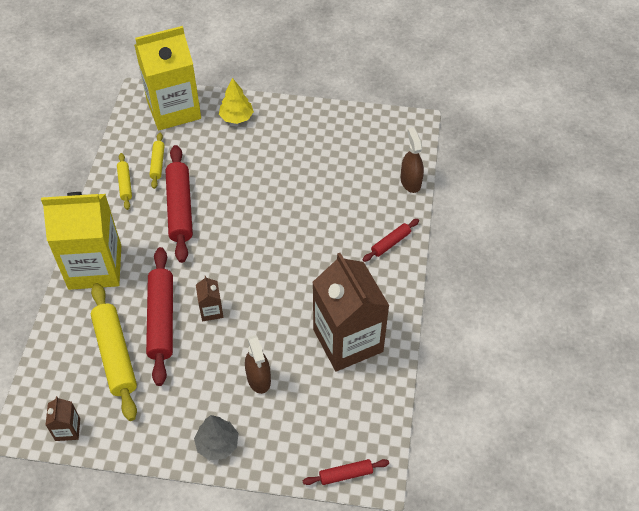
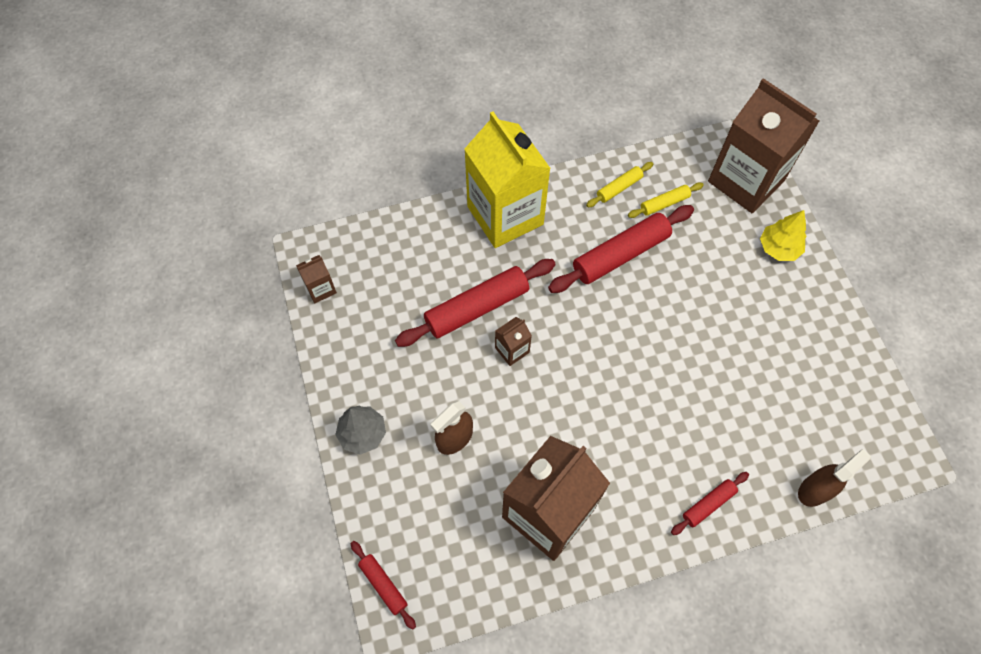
camera: 65 degrees right, 10 degrees up
yellow rolling pin [91,283,137,421] -> none
yellow carton [134,26,201,130] -> brown carton [708,78,819,214]
red rolling pin [363,219,419,262] -> red rolling pin turned 60 degrees counterclockwise [671,472,749,535]

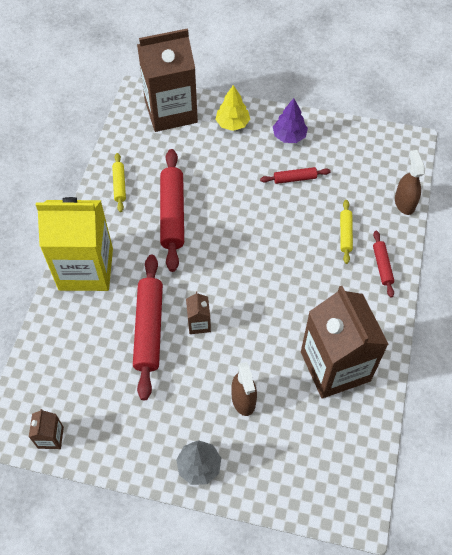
camera: 60 degrees left, 5 degrees down
red rolling pin [351,541,416,630] -> red rolling pin moved to [260,167,331,184]
yellow rolling pin [628,182,704,218] -> yellow rolling pin moved to [340,200,353,264]
none -> purple tree [273,98,308,143]

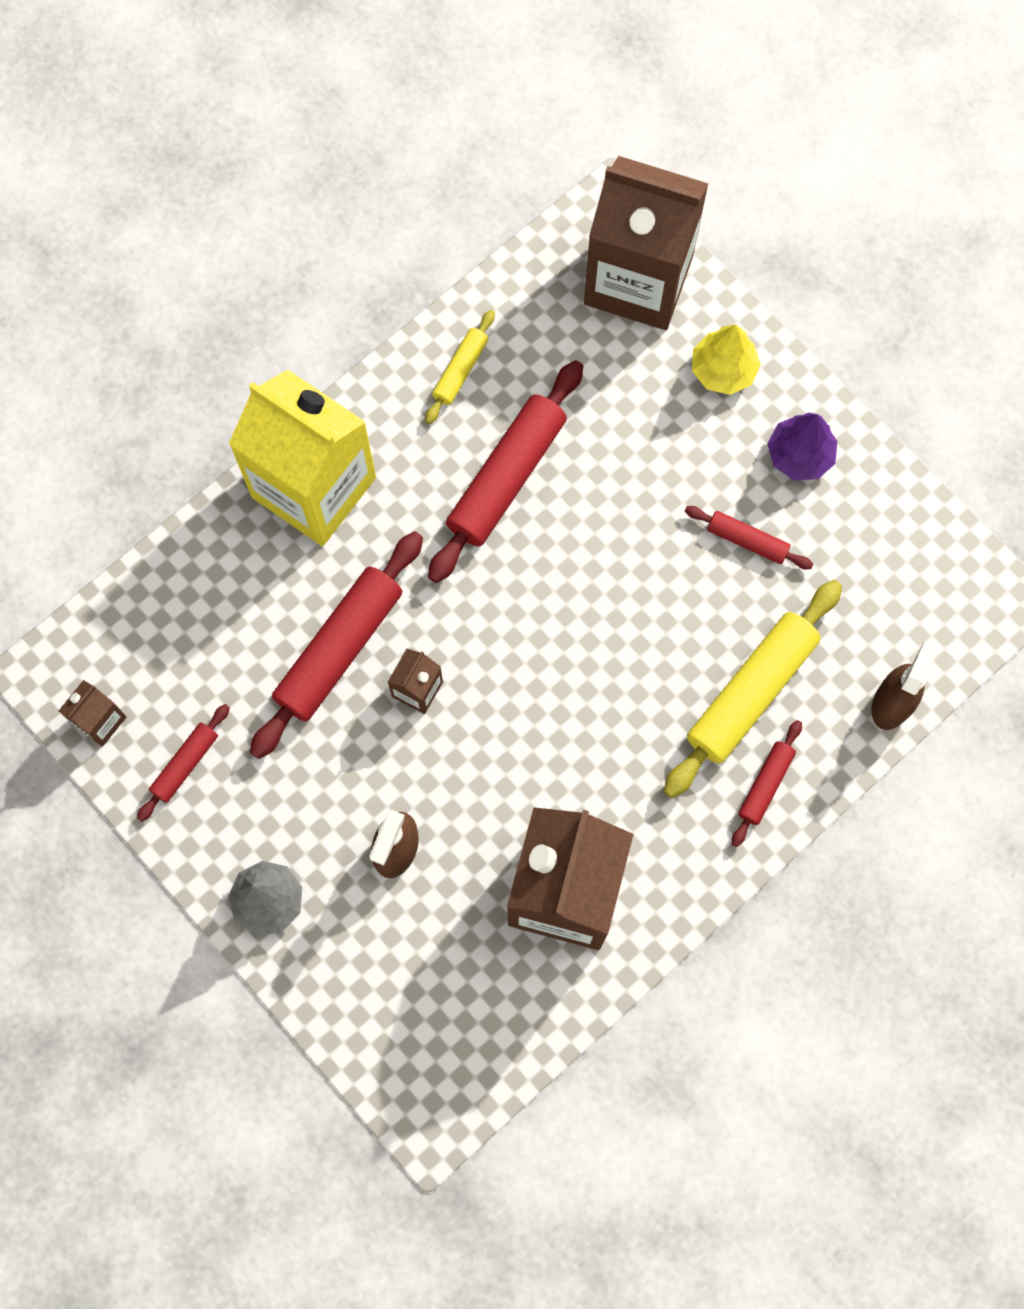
camera: 35 degrees right, 15 degrees up
yellow rolling pin [340,200,353,264] -> yellow rolling pin [664,580,842,798], size x1.96
none -> red rolling pin [137,704,230,822]

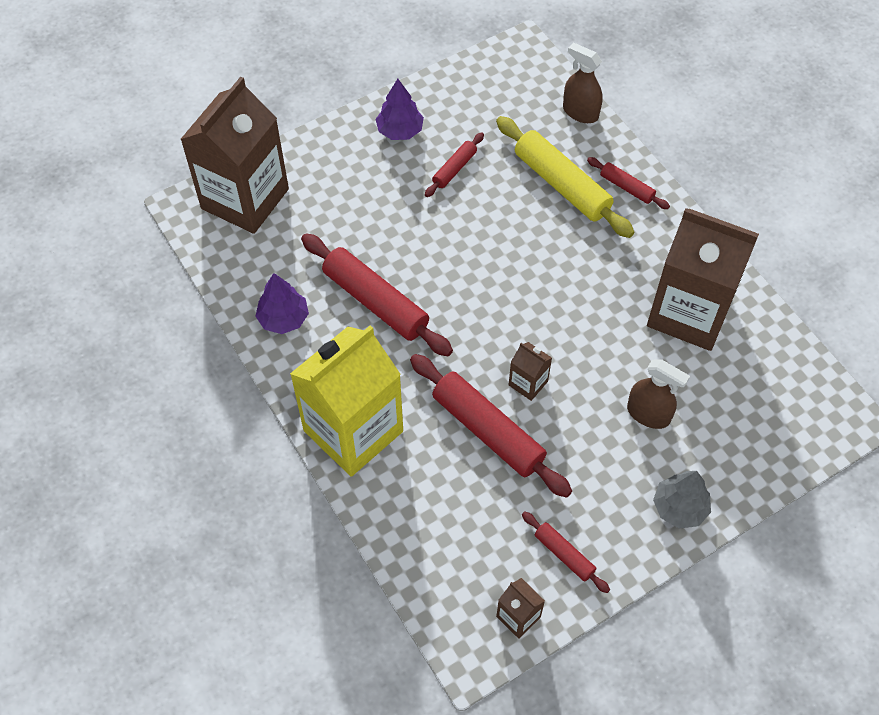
camera: 80 degrees left, 15 degrees down
yellow rolling pin [425,310,495,424] -> purple tree [255,273,309,334]
yellow tree [692,325,761,395] -> none

